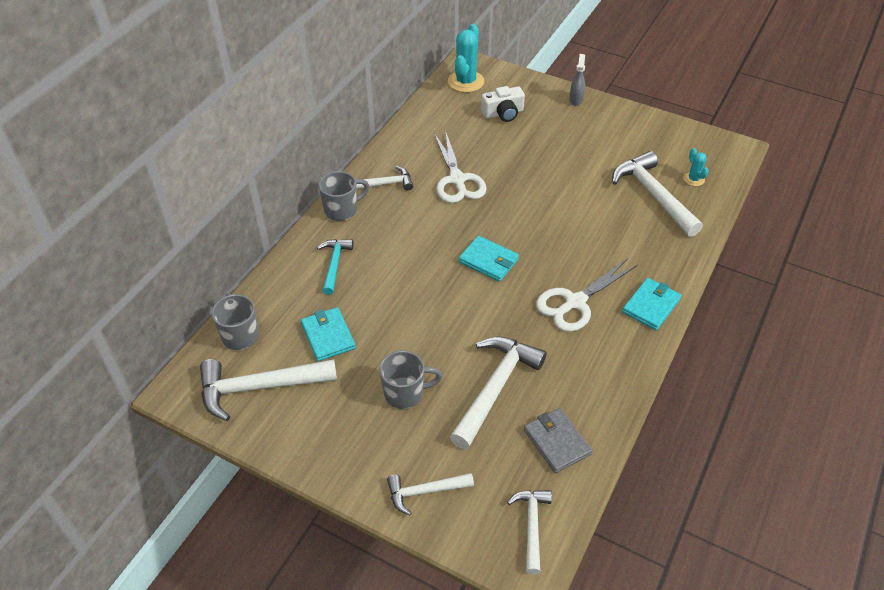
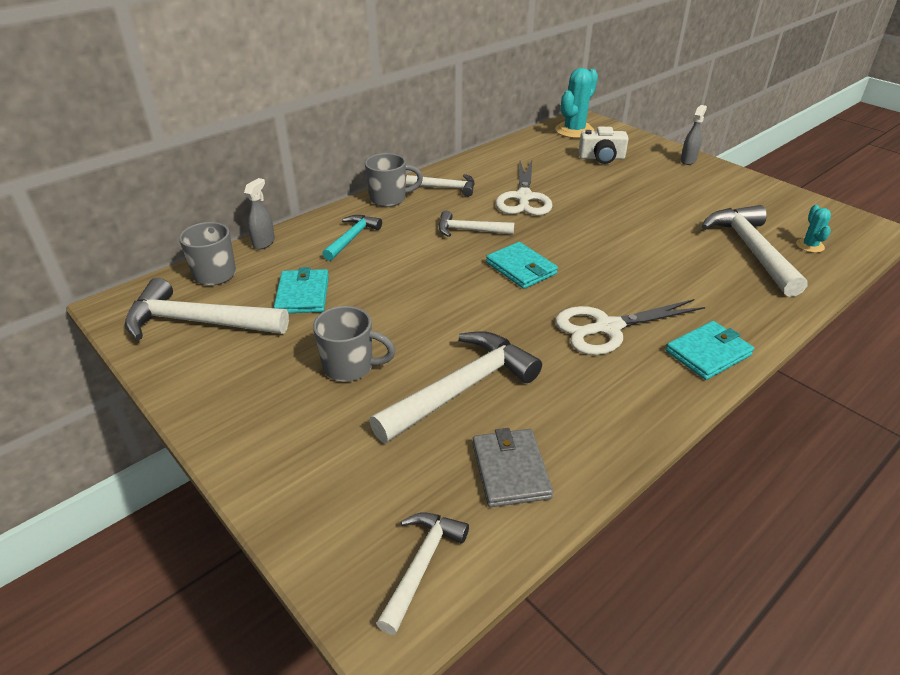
camera: 20 degrees right, 10 degrees down
white hammer [387,473,474,515] -> white hammer moved to [439,210,514,237]
none -> grey spray bottle [244,178,275,250]

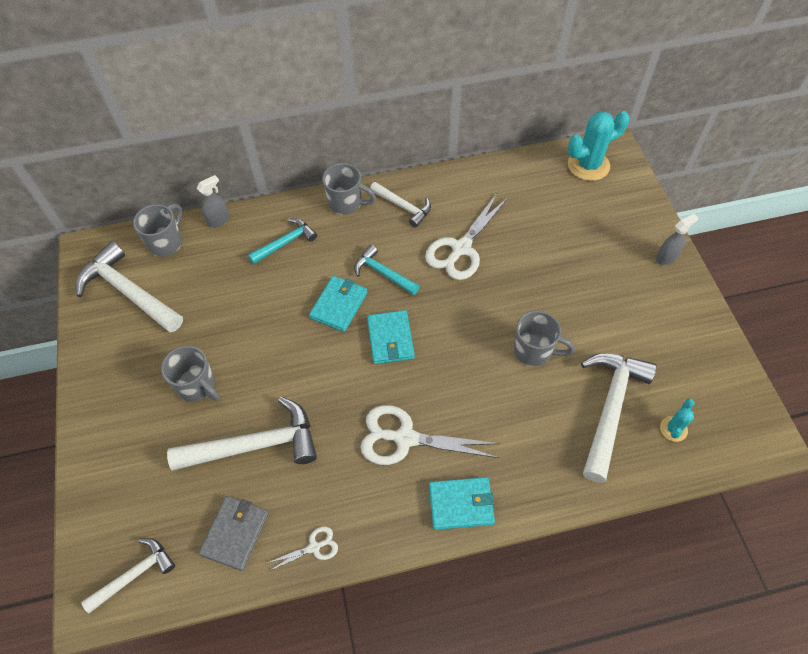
camera: 30 degrees right, 20 degrees up
turquoise wallet [274,267,329,313] -> turquoise wallet moved to [309,276,367,332]
white hammer [439,210,514,237] -> turquoise hammer [354,245,420,295]
white camera [579,127,629,164] -> none
none -> white scissors [267,526,338,571]
none -> grey mug [514,310,575,366]

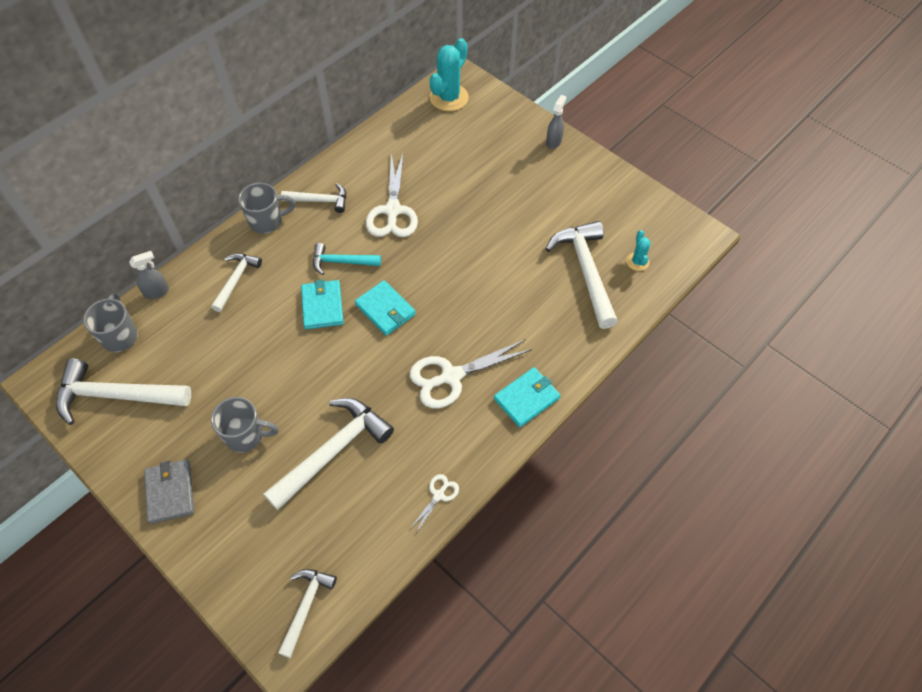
camera: 35 degrees left, 0 degrees up
grey spray bottle [196,175,230,228] -> grey spray bottle turned 45 degrees clockwise [129,251,169,299]
grey wallet [199,496,269,571] -> grey wallet moved to [144,459,194,524]
turquoise hammer [248,218,317,264] -> white hammer [211,253,262,312]
grey mug [514,310,575,366] -> none

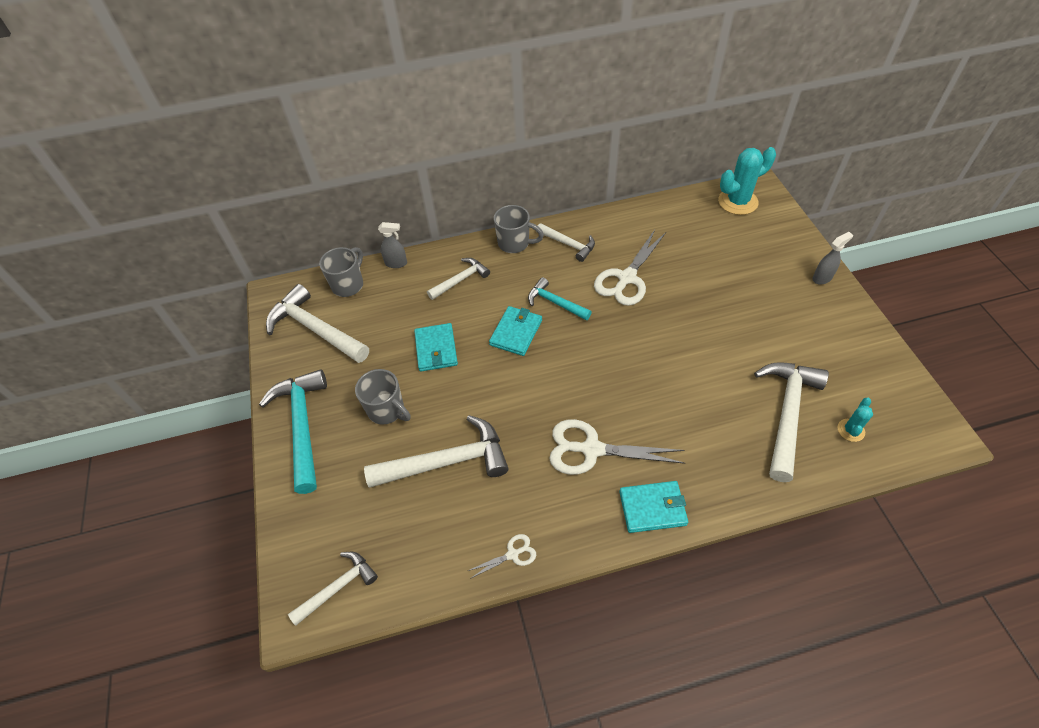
camera: 35 degrees right, 5 degrees down
grey wallet [144,459,194,524] -> turquoise hammer [259,369,327,494]
turquoise wallet [355,280,416,336] -> turquoise wallet moved to [414,323,458,372]

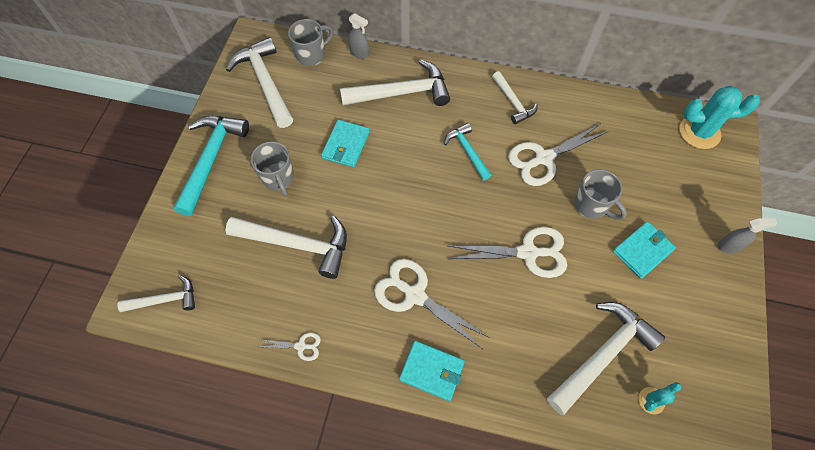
camera: 25 degrees right, 10 degrees up
white hammer [427,258,490,300] -> white hammer [340,60,450,106], size x1.74
turquoise wallet [489,306,542,356] -> turquoise wallet moved to [613,221,676,279]
grey mug [494,205,544,253] -> grey mug moved to [574,169,627,220]
none -> white scissors [448,227,567,278]

